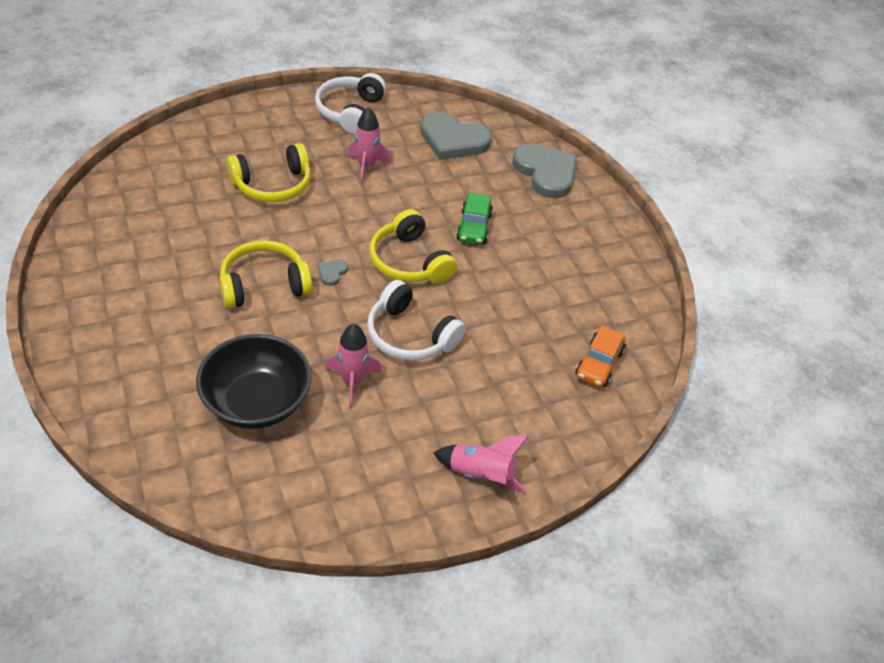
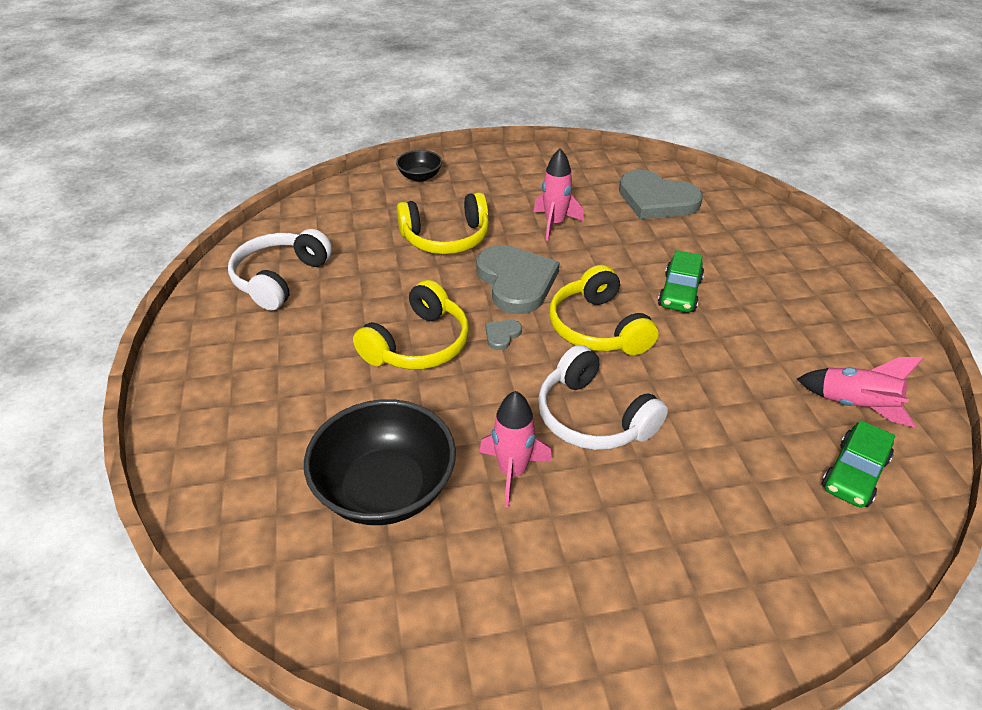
camera: 15 degrees right, 5 degrees down
yellow headphones [220,240,312,309] -> yellow headphones turned 135 degrees clockwise [353,280,469,370]
white headphones [315,73,386,134] -> white headphones moved to [228,229,332,310]
pink rocket [434,435,529,494] -> pink rocket moved to [797,357,924,427]
grey heart [512,143,577,198] -> grey heart moved to [476,245,560,314]
orange car [575,325,626,387] -> green car [822,420,895,507]
none -> black bowl [396,150,442,182]

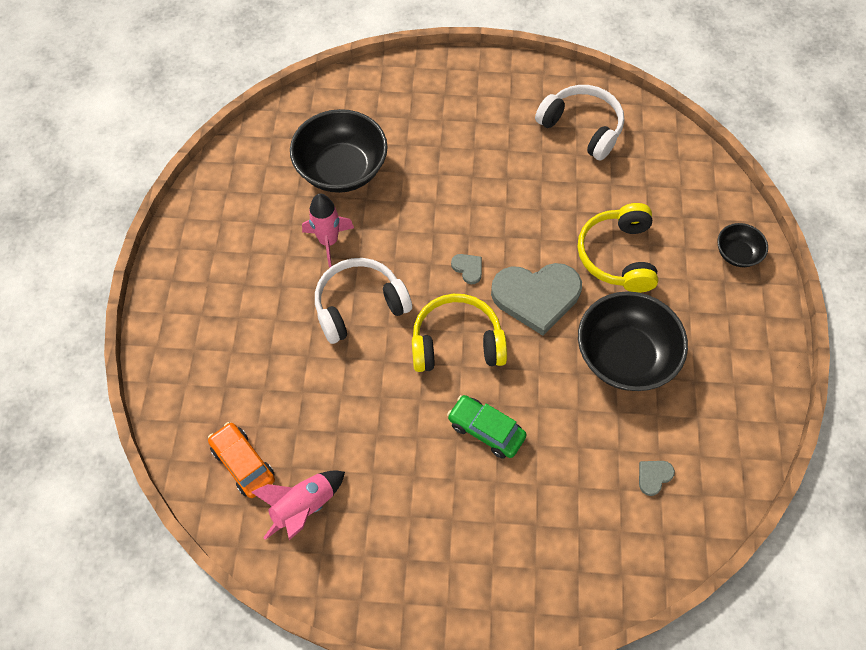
camera: 105 degrees right, 20 degrees up
yellow headphones [353,280,469,370] -> none
pink rocket [534,148,584,241] -> black bowl [578,291,688,391]
grey heart [619,170,703,219] -> grey heart [639,461,675,496], size x0.41
green car [822,420,895,507] -> orange car [208,422,275,498]

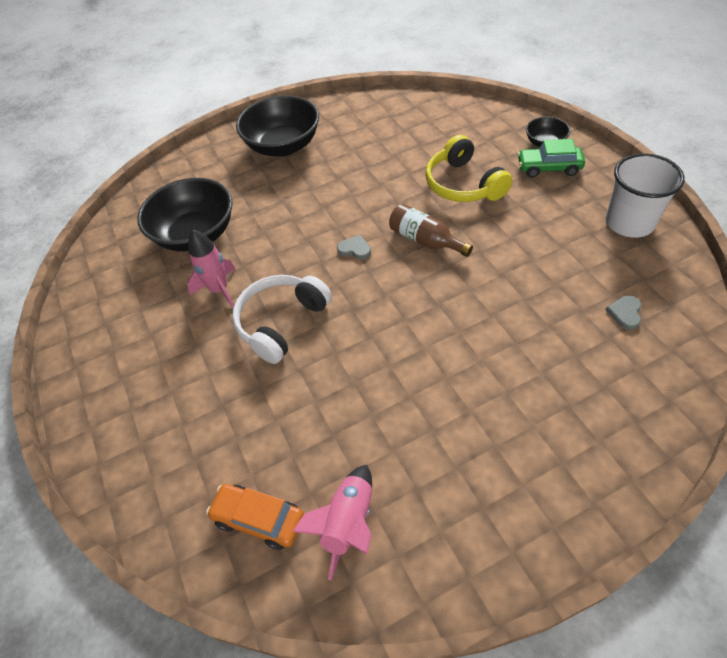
camera: 25 degrees left, 10 degrees down
yellow headphones [412,294,507,372] -> none
green car [447,395,527,459] -> green car moved to [517,139,585,178]
grey heart [491,263,582,336] -> brown bottle [389,204,473,257]
white headphones [535,85,624,161] -> none
black bowl [578,291,688,391] -> black bowl moved to [236,95,319,157]
none -> white cup [606,153,685,238]

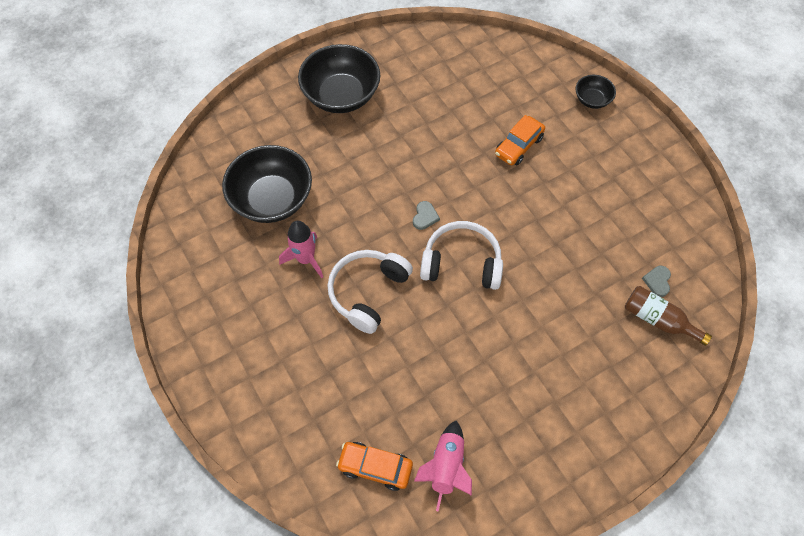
camera: 10 degrees left, 10 degrees up
grey heart [337,235,371,260] -> grey heart turned 90 degrees clockwise [413,201,440,230]
brown bottle [389,204,473,257] -> brown bottle moved to [625,286,712,346]
yellow headphones [425,135,512,202] -> orange car [495,115,545,165]
green car [517,139,585,178] -> none
white cup [606,153,685,238] -> none
none -> white headphones [420,221,503,290]

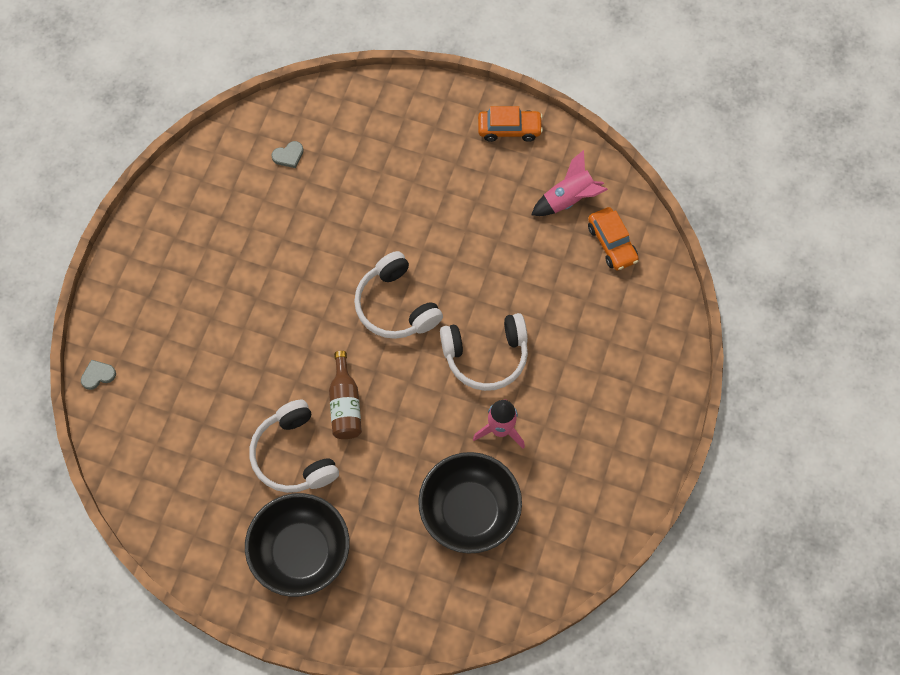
camera: 130 degrees left, 5 degrees up
grey heart [413,201,440,230] -> grey heart moved to [81,360,116,390]
orange car [495,115,545,165] -> orange car moved to [478,106,543,142]
black bowl [575,75,616,109] -> none
brown bottle [625,286,712,346] -> brown bottle moved to [329,351,362,439]
none -> white headphones [250,400,339,493]

